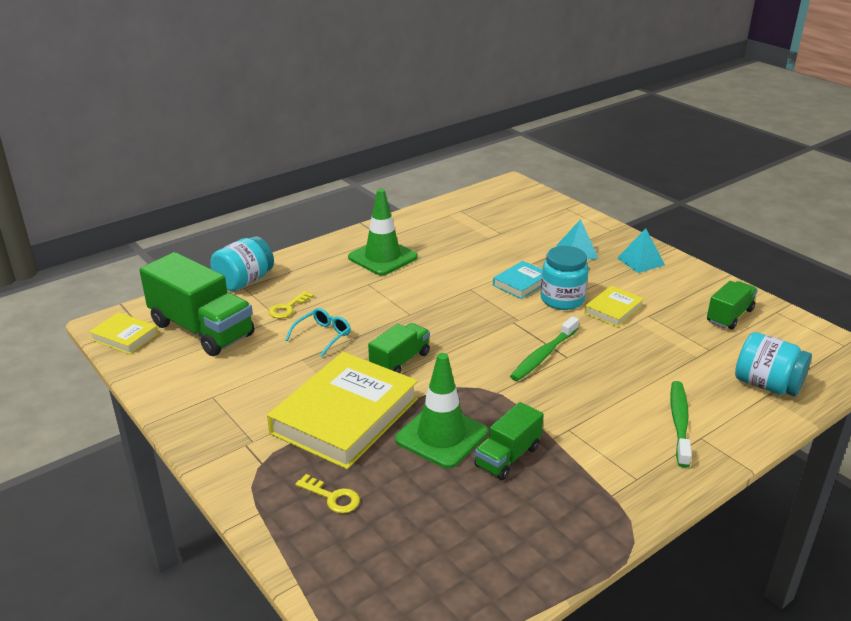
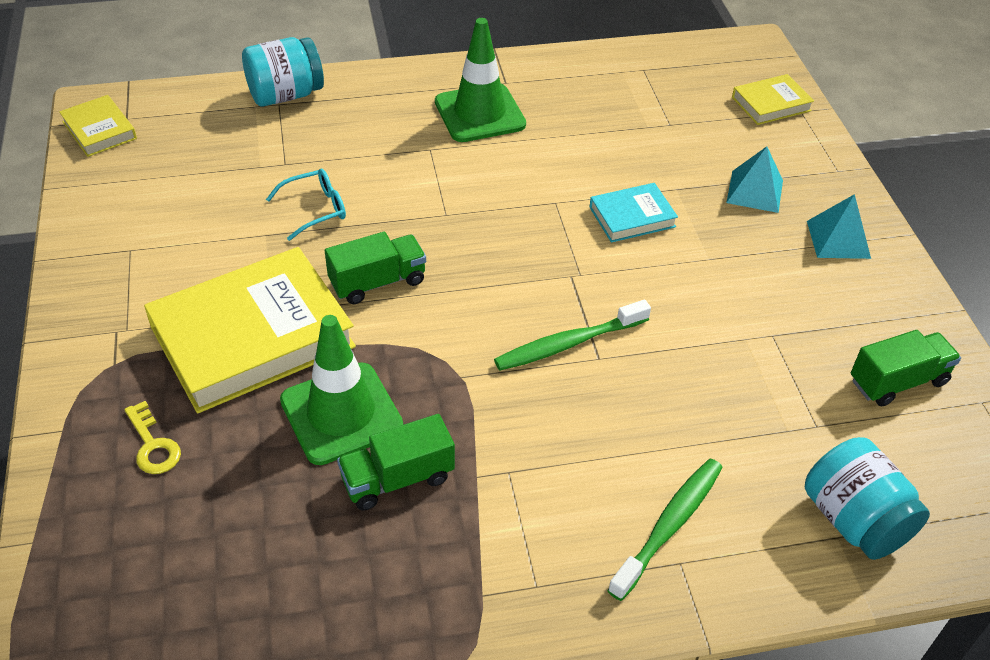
camera: 25 degrees right, 15 degrees up
green truck [139,252,254,356] -> none
yellow key [269,291,314,319] -> none
turquoise jar [541,246,589,310] -> none
yellow book [584,286,644,327] -> yellow book moved to [732,74,814,125]

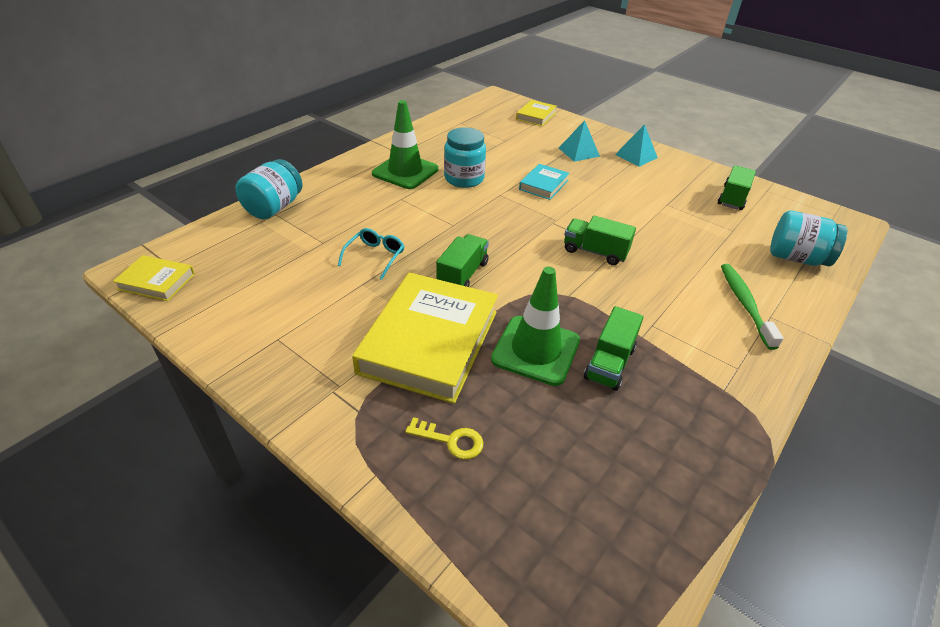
camera: 40 degrees left, 5 degrees down
green toothbrush [494,300,651,371] -> green truck [564,216,636,265]
none -> turquoise jar [444,127,486,188]

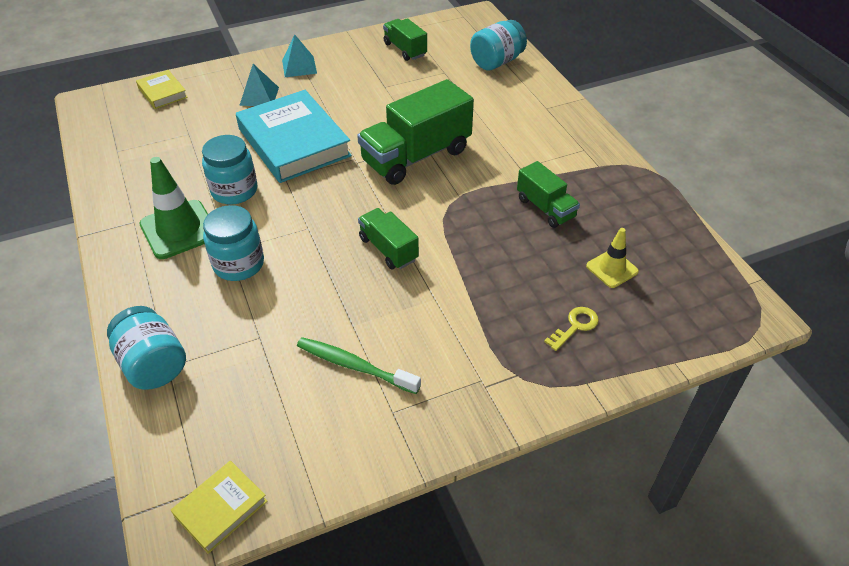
camera: 60 degrees left, 5 degrees up
turquoise glasses [338,228,404,280] -> none
yellow book [352,272,498,404] -> none
green traffic cone [491,266,580,386] -> none
turquoise book [519,164,570,200] -> turquoise book [236,90,352,183], size x2.09
green truck [564,216,636,265] -> green truck [357,79,474,185], size x1.82
green toothbrush [721,264,783,350] -> green toothbrush moved to [297,337,421,394]
none -> turquoise jar [203,205,264,281]
none -> yellow traffic cone [586,228,639,288]

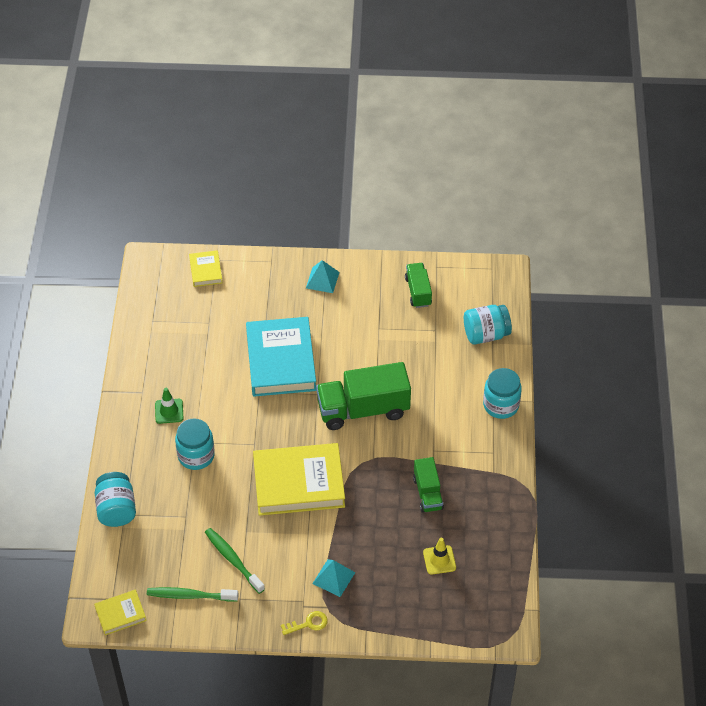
camera: 25 degrees right, 5 degrees up
green traffic cone [139,157,208,259] -> green traffic cone [155,388,183,424], size x0.58
turquoise jar [202,135,257,205] -> turquoise jar moved to [483,368,522,419]
turquoise pyramid [239,64,279,106] -> turquoise pyramid moved to [312,559,355,597]
green truck [358,208,419,269] -> yellow book [253,443,345,516]
yellow key [544,307,599,351] -> yellow key moved to [281,611,328,635]
none -> green toothbrush [147,587,239,602]

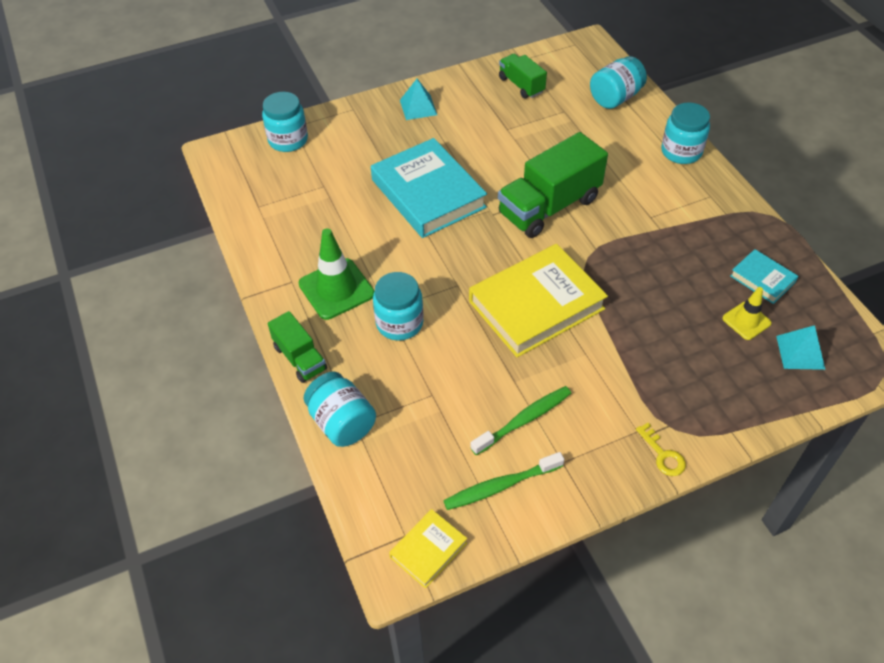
camera: 25 degrees left, 0 degrees up
green traffic cone [155,388,183,424] -> green traffic cone [299,228,374,320], size x1.72
yellow book [189,250,223,287] -> turquoise jar [262,92,308,152]
green toothbrush [205,528,265,594] -> green toothbrush turned 120 degrees clockwise [470,386,571,455]
yellow key [281,611,328,635] -> yellow key turned 105 degrees clockwise [636,423,686,476]
turquoise pyramid [312,559,355,597] -> turquoise pyramid moved to [776,325,825,370]
green truck [413,457,444,513] -> green truck moved to [268,311,327,383]
none -> turquoise book [730,249,798,304]

